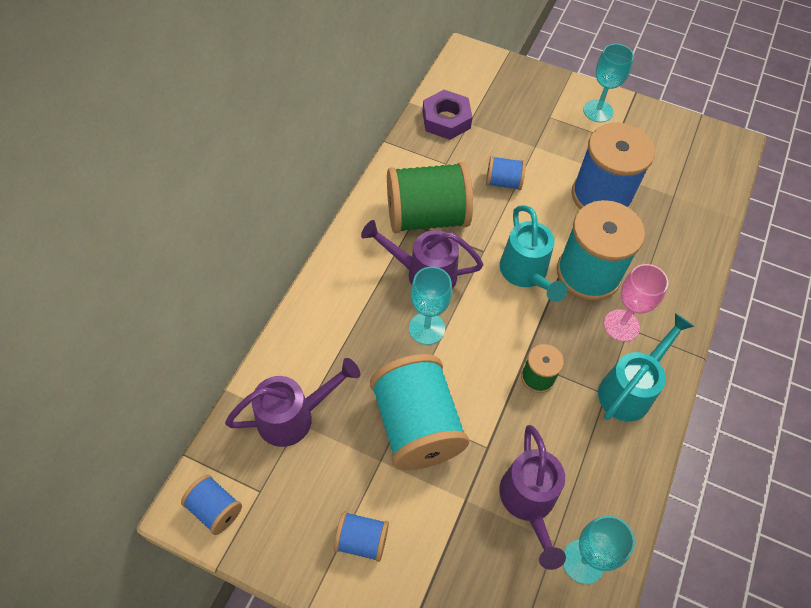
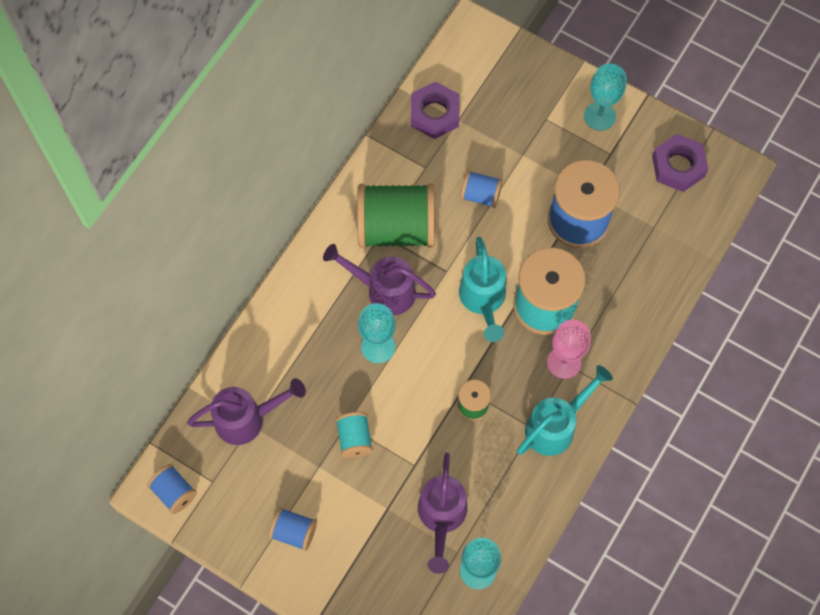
camera: 10 degrees right, 10 degrees up
turquoise spool [370,354,469,470] -> turquoise spool [336,412,373,458], size x0.48
none -> purple nut [652,134,708,192]

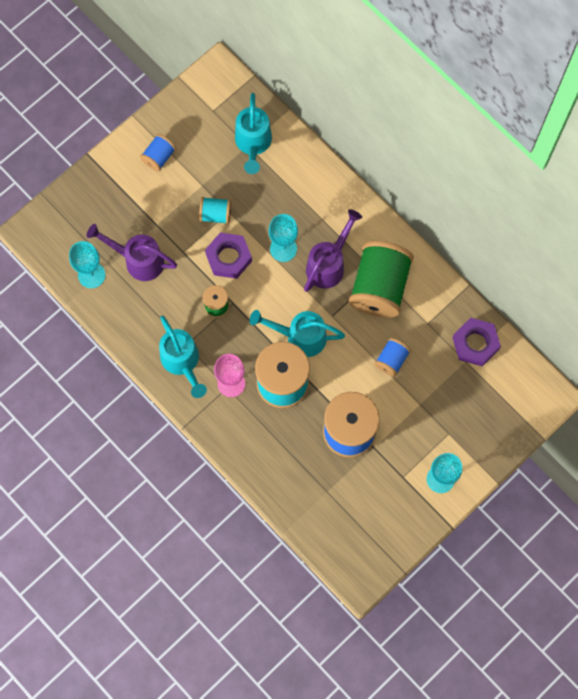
camera: 105 degrees right, 5 degrees up
blue spool [147,464,197,514] -> none
purple watering can [187,378,306,445] -> turquoise watering can [235,93,272,174]
purple nut [652,134,708,192] -> purple nut moved to [205,232,252,279]

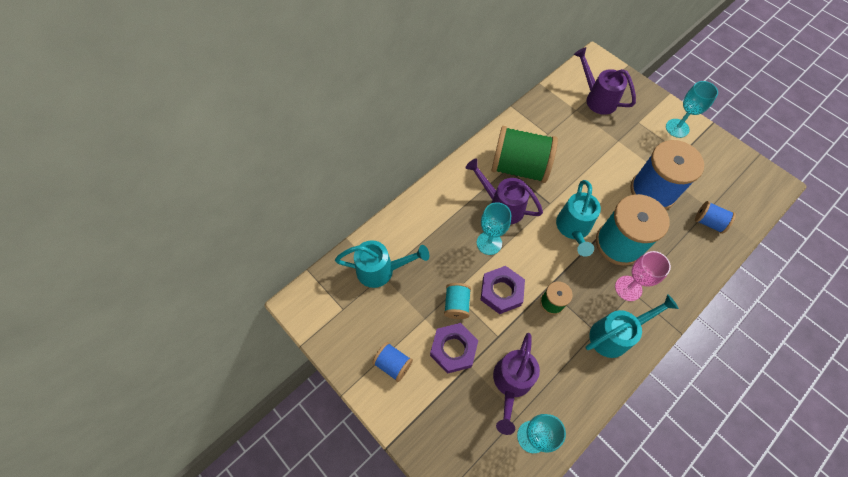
camera: 90 degrees left, 10 degrees down
blue spool [374,338,411,377] -> blue spool moved to [695,201,736,234]
purple nut [452,318,501,366] -> purple nut moved to [430,323,478,374]
none -> purple watering can [574,47,636,115]

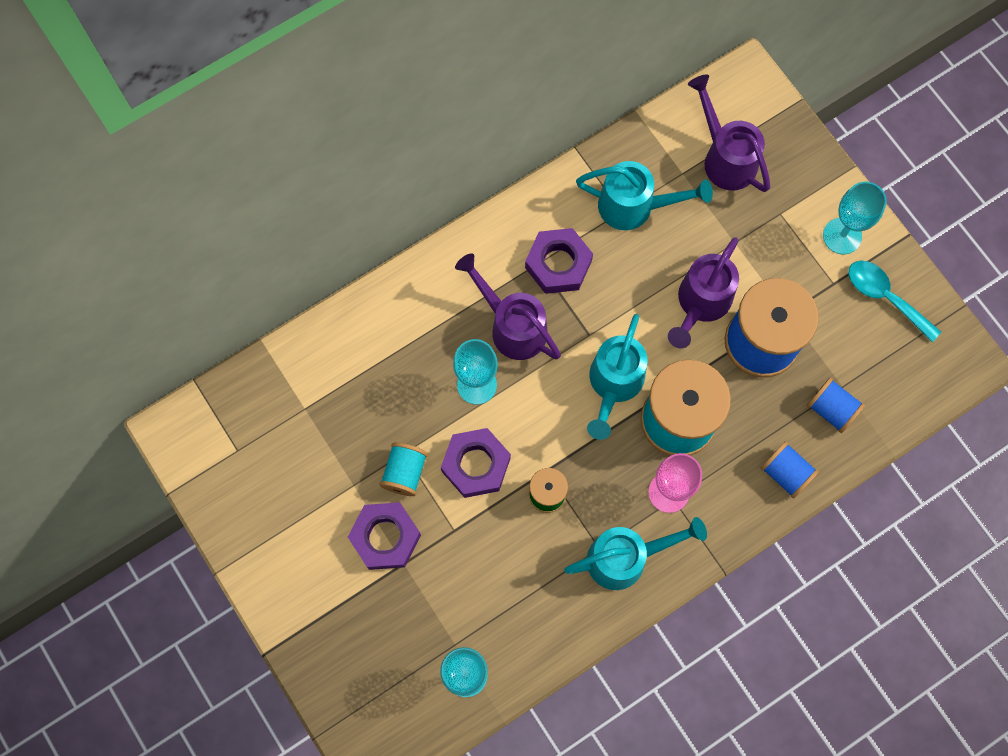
camera: 10 degrees right, 10 degrees up
turquoise watering can [335,240,429,288] -> turquoise watering can moved to [576,161,713,230]
blue spool [372,342,413,382] -> blue spool moved to [761,441,819,498]
green spool [492,126,558,183] -> purple nut [525,228,593,294]
purple watering can [493,333,540,435] -> purple watering can moved to [668,237,739,349]
none -> turquoise spoon [849,261,941,342]

